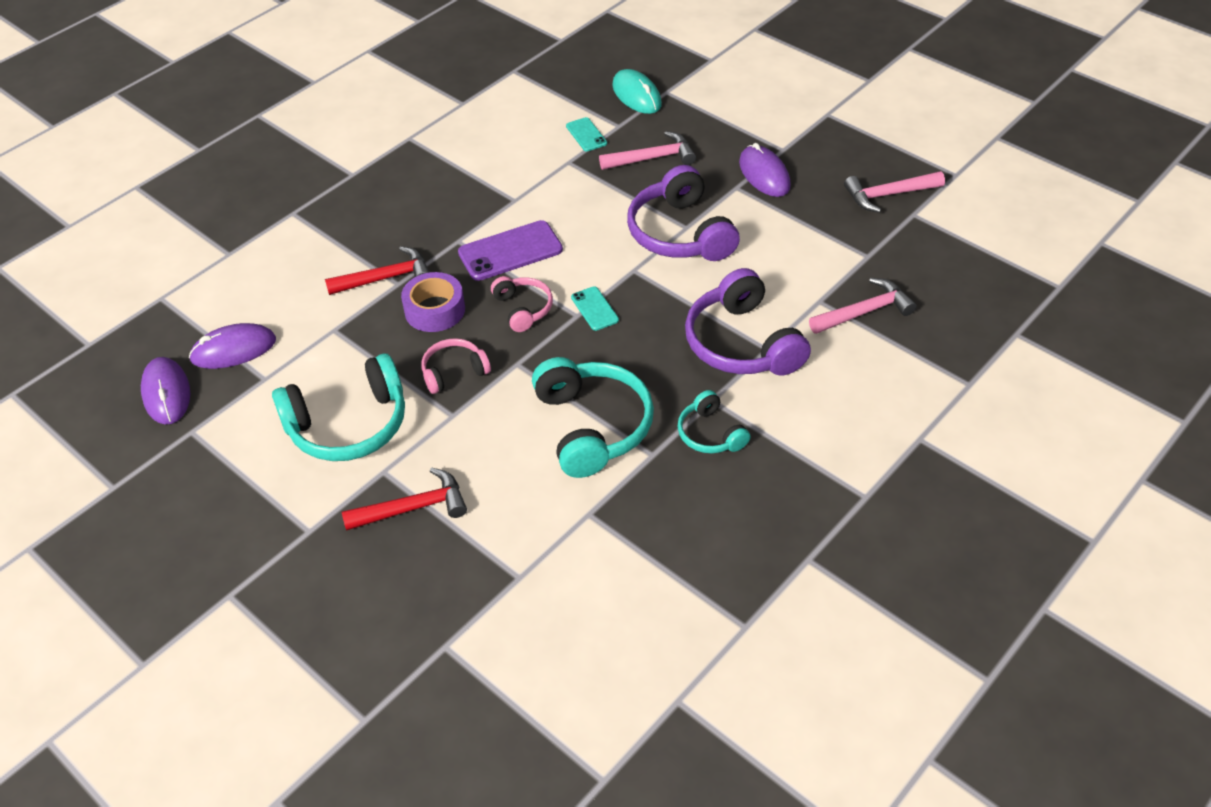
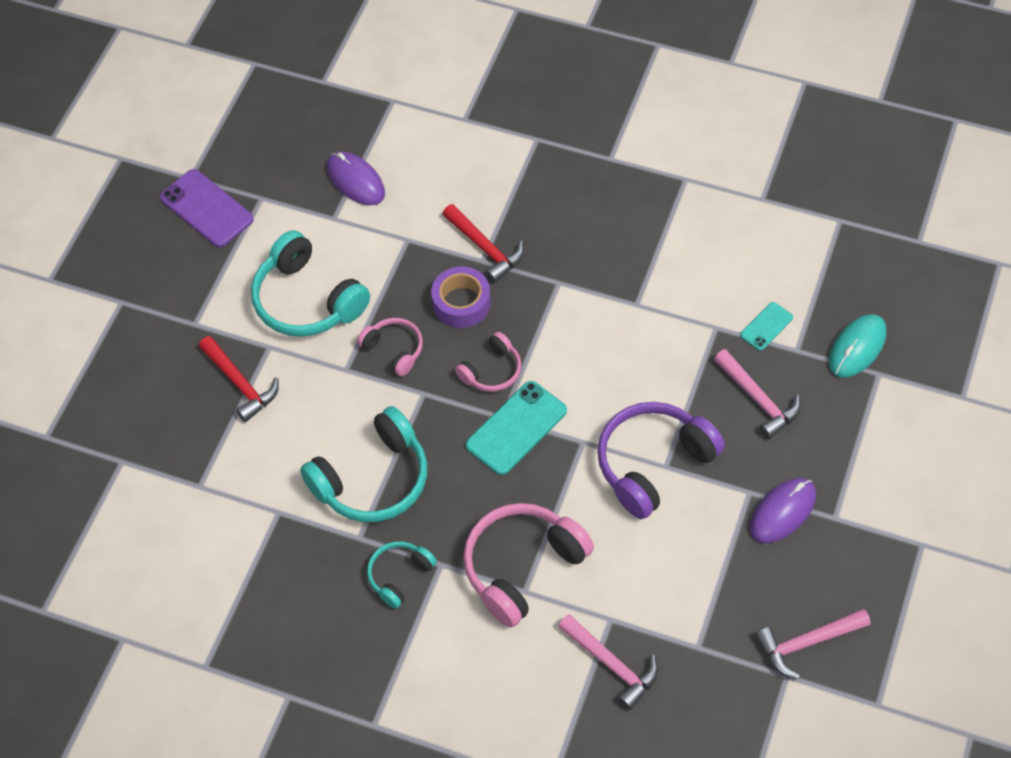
camera: 70 degrees right, 10 degrees up
purple mouse [141,357,190,424] -> none
purple phone [458,220,563,281] -> purple phone moved to [160,169,254,247]
turquoise phone [571,286,619,331] -> turquoise phone [466,381,567,475], size x1.83
purple headphones [685,268,811,376] -> pink headphones [463,503,594,627]
pink hammer [844,171,945,213] -> pink hammer turned 75 degrees counterclockwise [755,609,871,679]

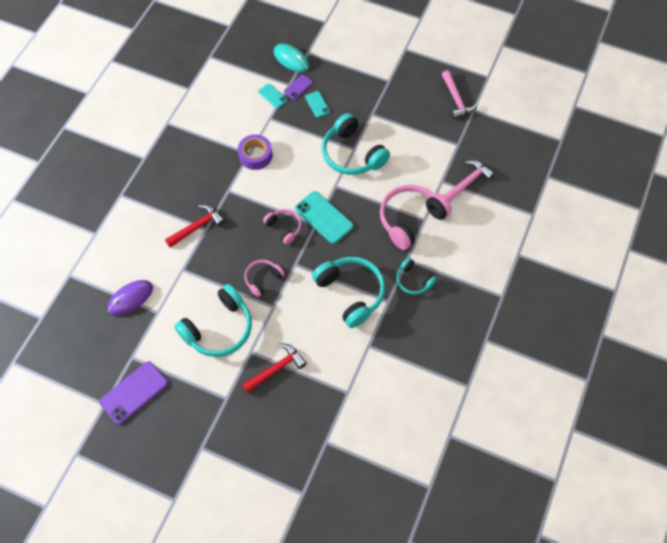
camera: 90 degrees left, 5 degrees up
purple tape [431,266,491,328] -> purple tape moved to [238,134,272,170]
pink headphones [463,503,594,627] -> pink headphones turned 90 degrees clockwise [380,185,452,250]
purple headphones [597,402,725,519] -> turquoise headphones [322,113,390,175]
pink hammer [714,349,801,439] -> turquoise phone [305,91,330,118]
purple mouse [750,478,816,543] -> none
none -> purple phone [284,75,313,99]

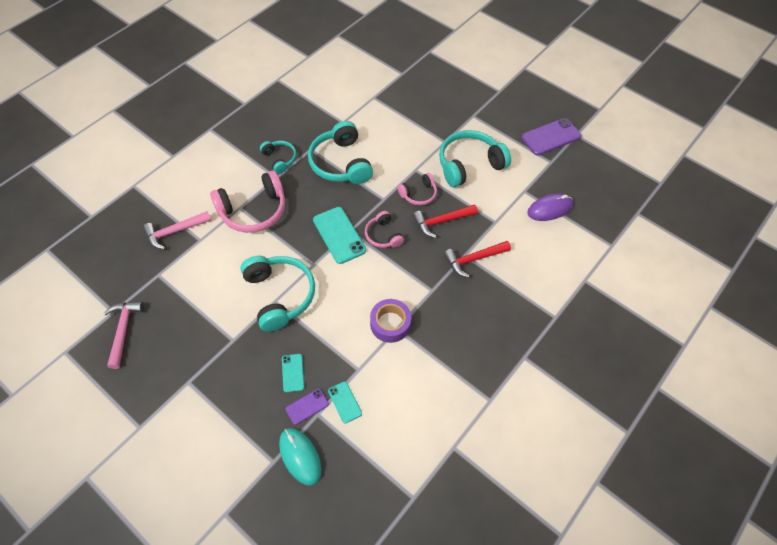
camera: 165 degrees left, 5 degrees down
red hammer [242,344,307,393] -> red hammer moved to [413,204,478,238]

